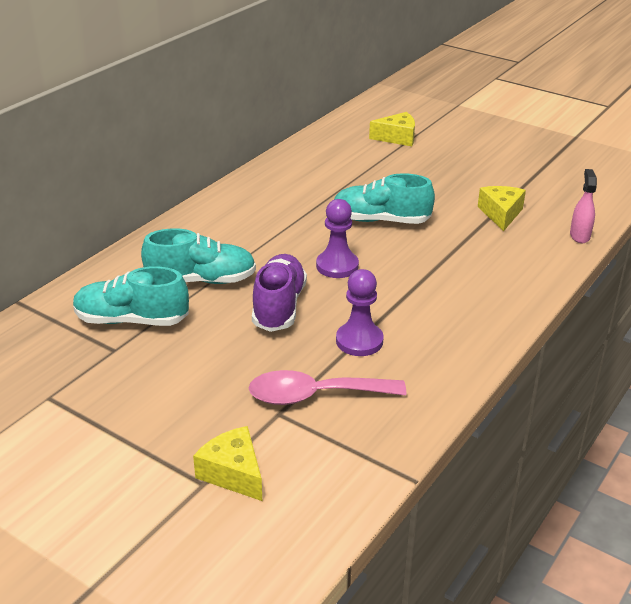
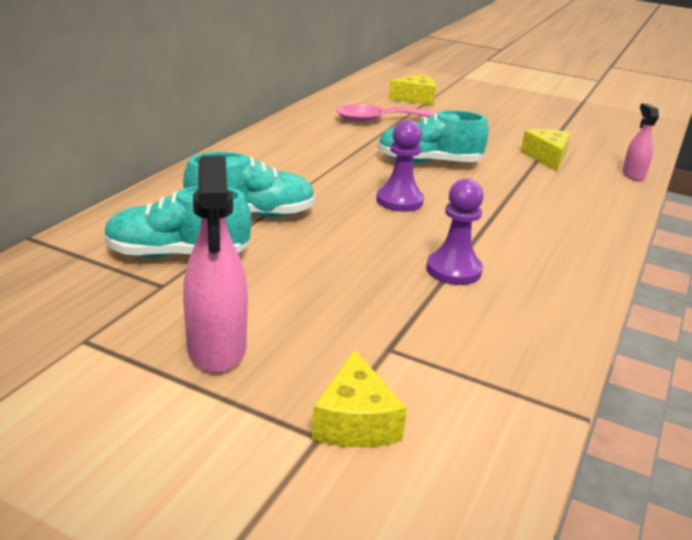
camera: 10 degrees left, 5 degrees down
yellow cheese [193,426,262,501] -> yellow cheese turned 135 degrees counterclockwise [312,349,407,447]
pink spoon [248,370,406,405] -> pink spoon moved to [336,104,438,122]
purple shoe [252,254,307,332] -> none
none -> pink spray bottle [183,156,248,373]

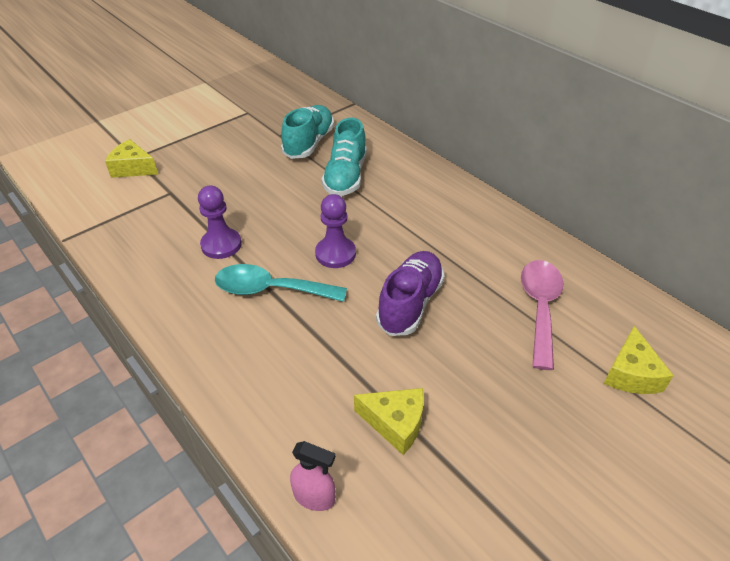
camera: 115 degrees right, 15 degrees up
pink spray bottle [183,156,248,373] -> none
turquoise shoe [377,110,489,163] -> purple shoe [376,251,445,336]
none -> turquoise spoon [215,264,347,302]

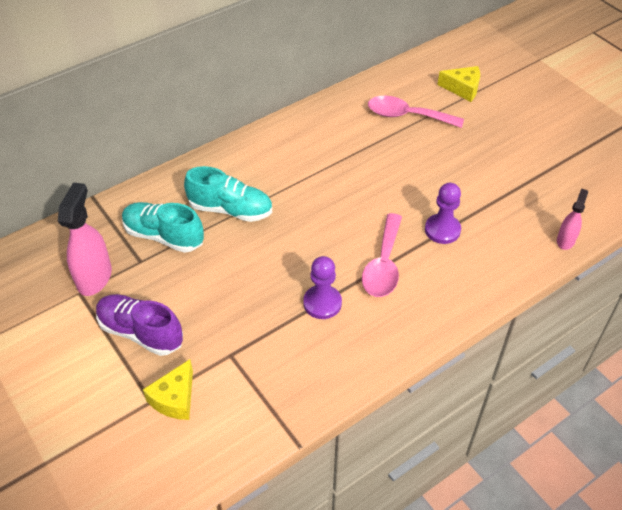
camera: 85 degrees left, 5 degrees up
turquoise spoon [215,264,347,302] -> pink spoon [362,213,402,297]
purple pawn [315,194,356,268] -> purple pawn moved to [425,183,461,244]
yellow cheese [354,388,424,455] -> none
purple shoe [376,251,445,336] -> purple shoe moved to [96,294,183,356]
none -> pink spray bottle [58,182,112,296]

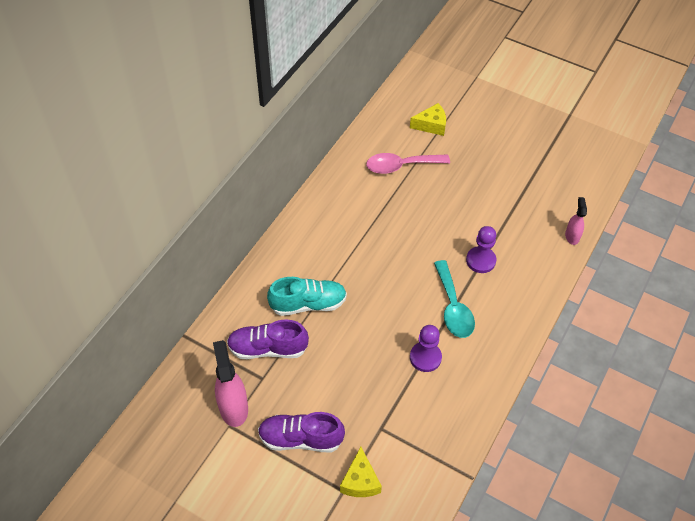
camera: 25 degrees left, 5 degrees up
turquoise shoe [122,202,204,253] -> purple shoe [227,319,309,359]
pink spoon [362,213,402,297] -> turquoise spoon [434,260,475,338]

